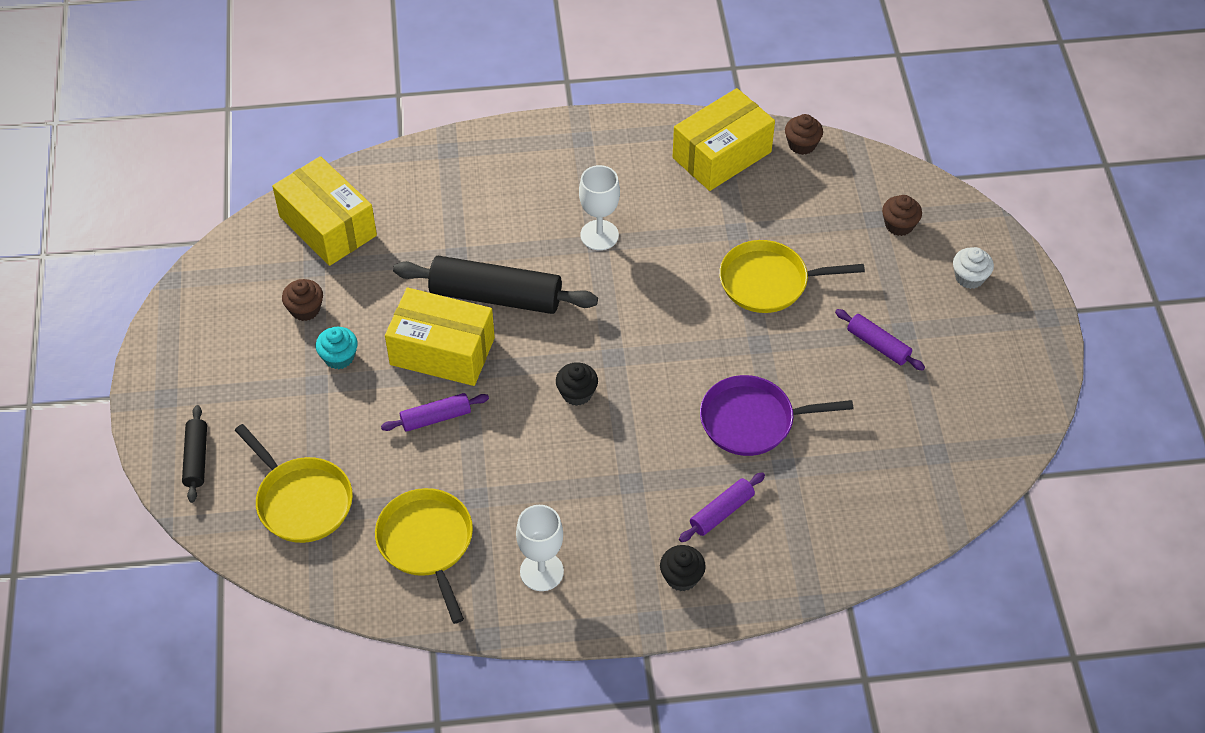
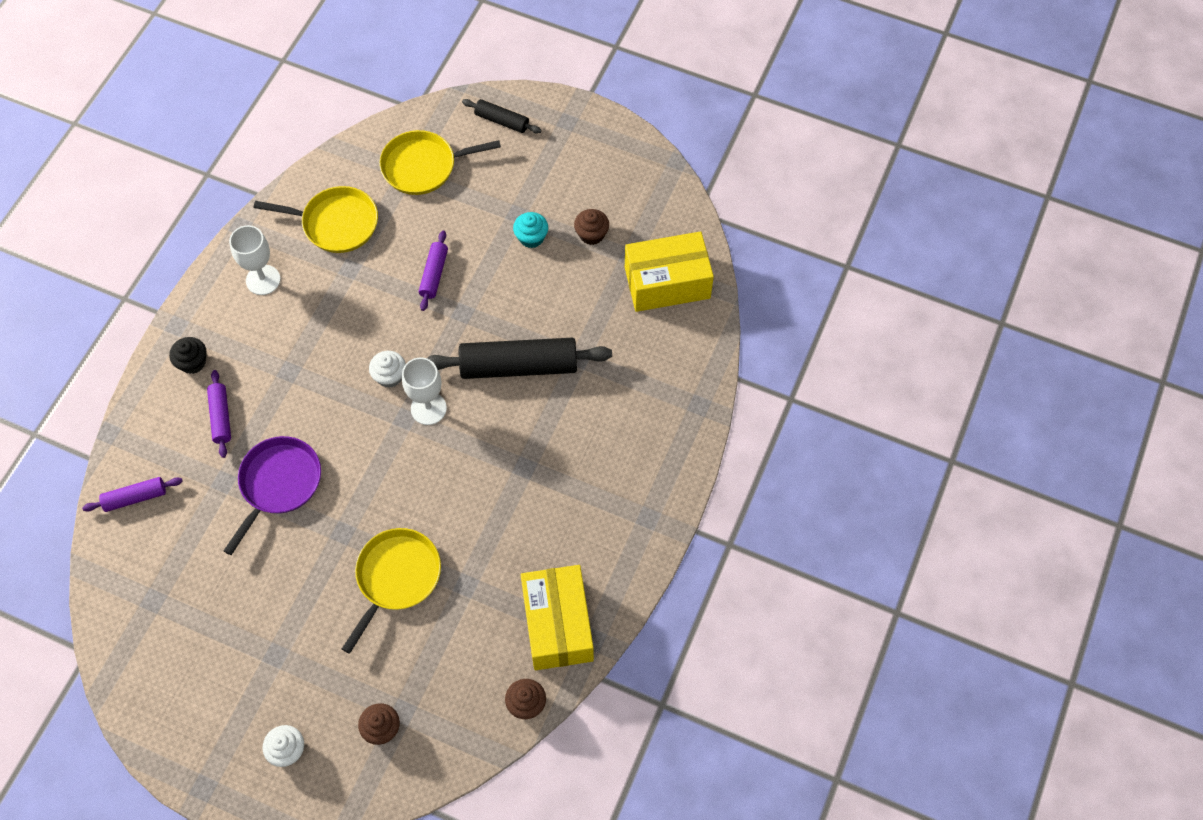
camera: 120 degrees right, 10 degrees up
yellow box [385,288,495,386] -> none
black rolling pin [393,256,598,314] -> black rolling pin turned 45 degrees clockwise [427,338,612,379]
black cupcake [556,362,598,406] -> white cupcake [369,351,406,388]
white goblet [579,165,620,250] -> white goblet moved to [402,357,447,425]
purple rolling pin [835,309,925,371] -> purple rolling pin moved to [82,477,183,512]

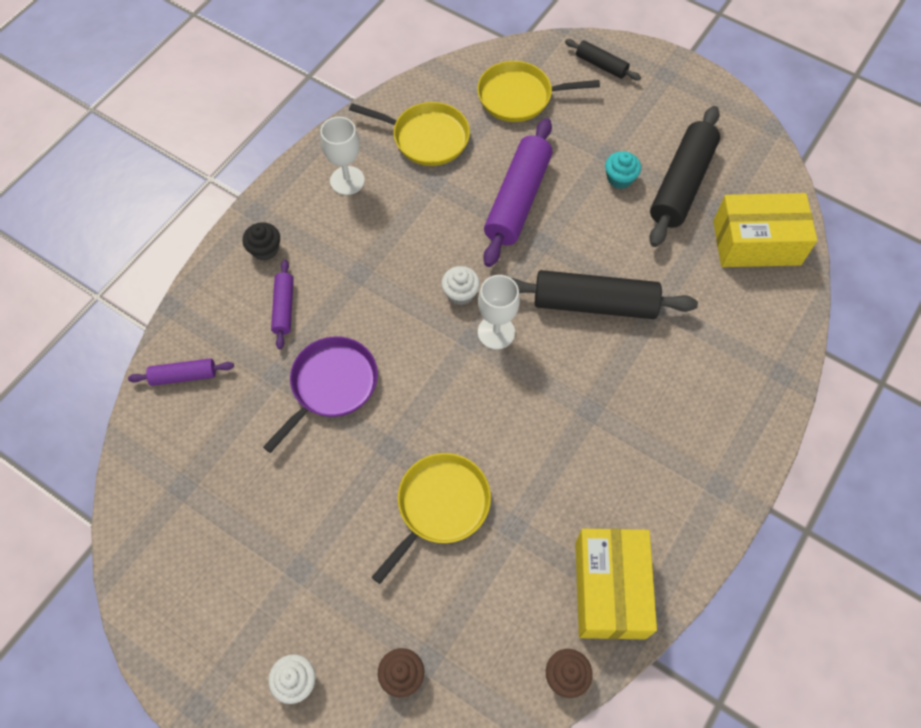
camera: 10 degrees right, 0 degrees up
purple rolling pin [419,230,448,311] -> purple rolling pin [484,118,552,267], size x1.96
brown cupcake [574,209,609,245] -> black rolling pin [649,106,720,247]

